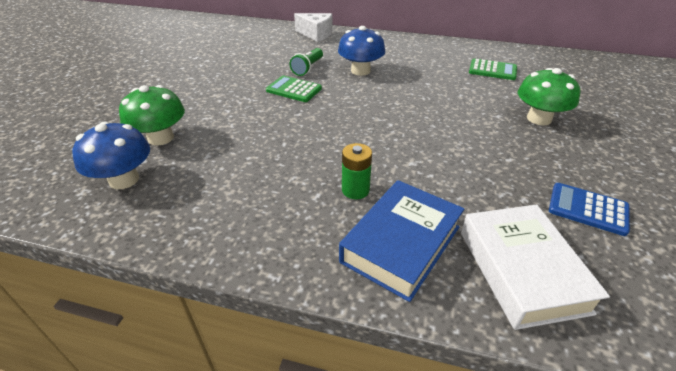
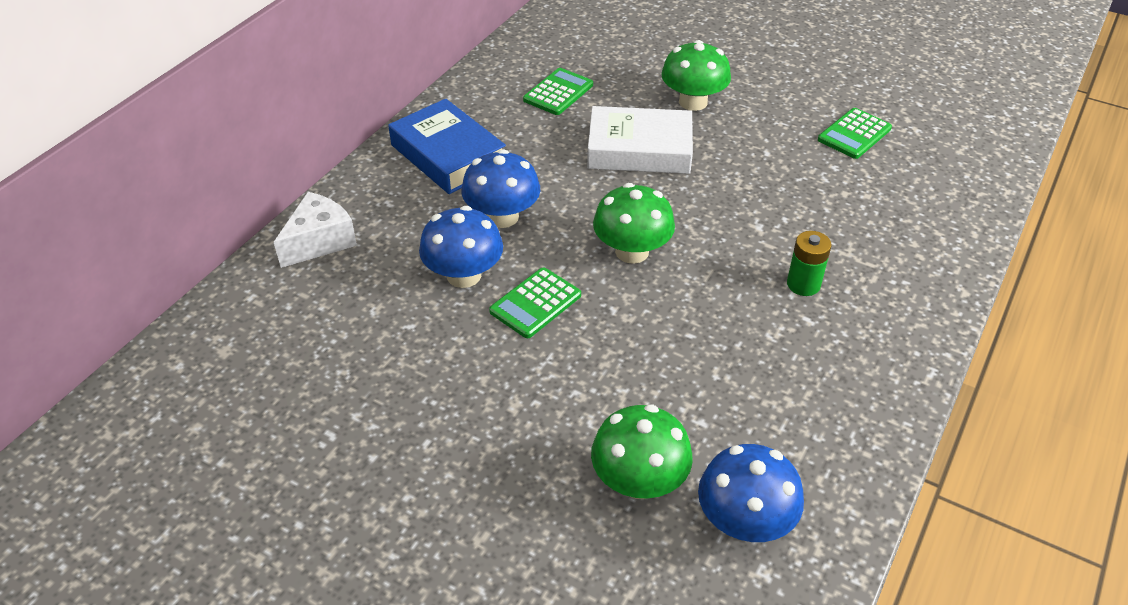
camera: 75 degrees left, 5 degrees up
green flashlight [290,48,323,76] -> blue mushroom [419,206,503,288]
blue book [339,180,464,302] -> blue book moved to [388,99,506,194]
white book [461,204,610,330] -> white book moved to [587,106,693,174]
blue calculator [549,183,630,236] -> green calculator [818,108,892,159]
none -> green mushroom [593,183,675,264]

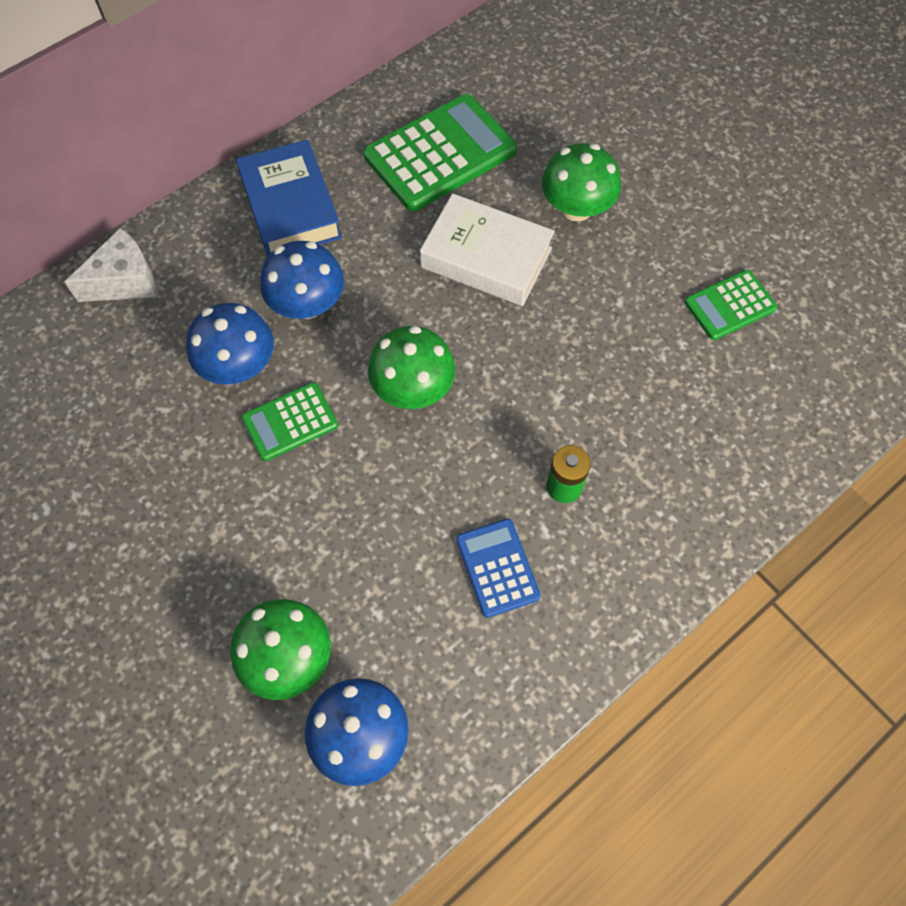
camera: 20 degrees right, 20 degrees up
green calculator [523,68,593,115] -> green calculator [363,94,517,212], size x1.83
none -> blue calculator [456,519,541,618]

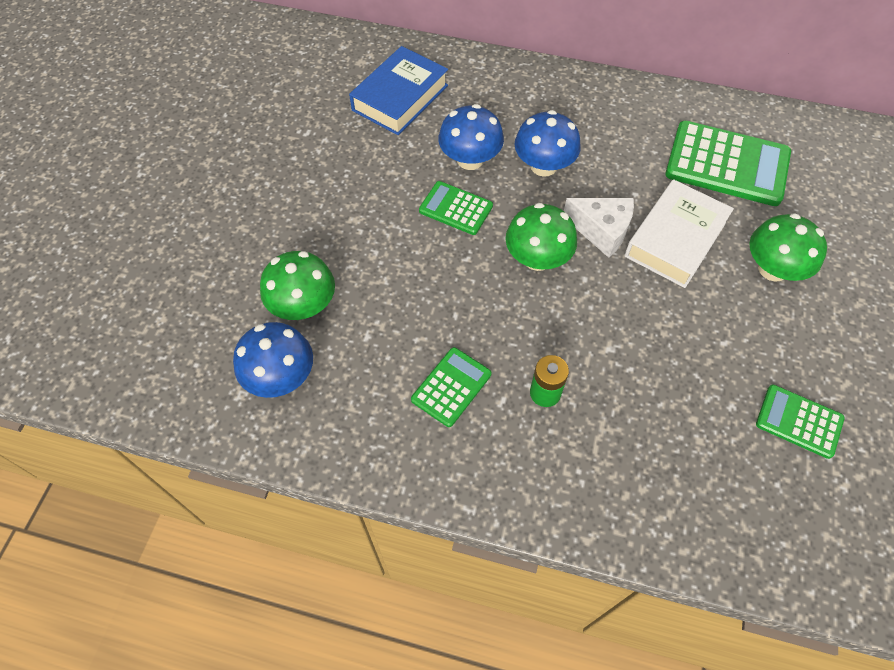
camera: 55 degrees right, 5 degrees down
white cheese [64,228,157,302] -> white cheese moved to [564,198,634,258]
blue book [236,139,342,257] -> blue book moved to [349,46,448,135]
white book [420,193,555,306] -> white book turned 45 degrees clockwise [624,179,734,288]
blue calculator [456,519,541,618] -> green calculator [411,347,492,427]

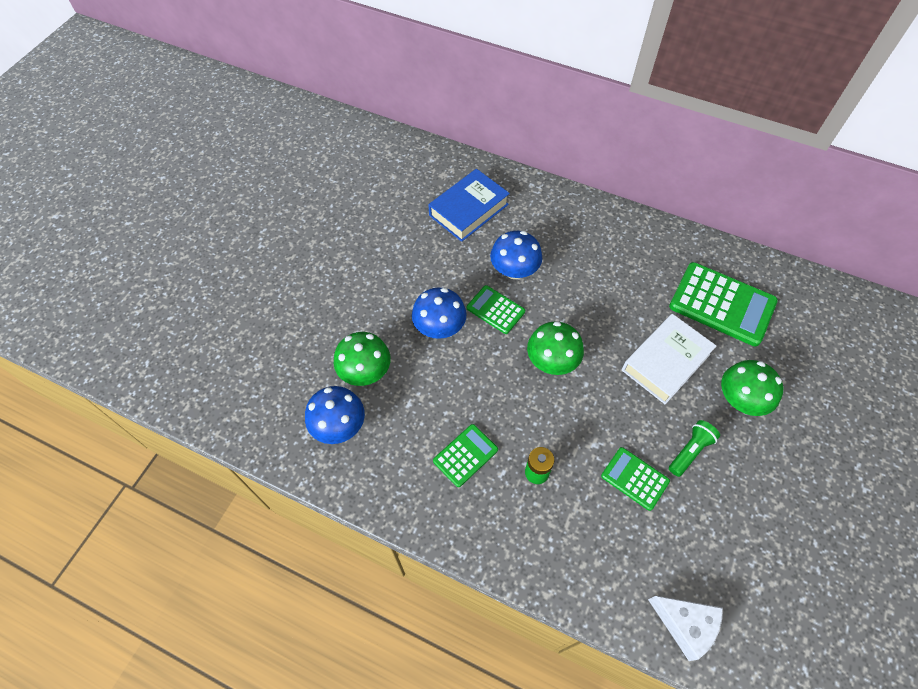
camera: 10 degrees right, 0 degrees up
blue mushroom [514,110,581,177] -> blue mushroom moved to [412,287,467,339]
white cheese [564,198,634,258] -> white cheese moved to [648,596,723,661]
green calculator [756,384,845,459] -> green calculator moved to [601,447,670,511]
none -> green flashlight [669,420,720,477]

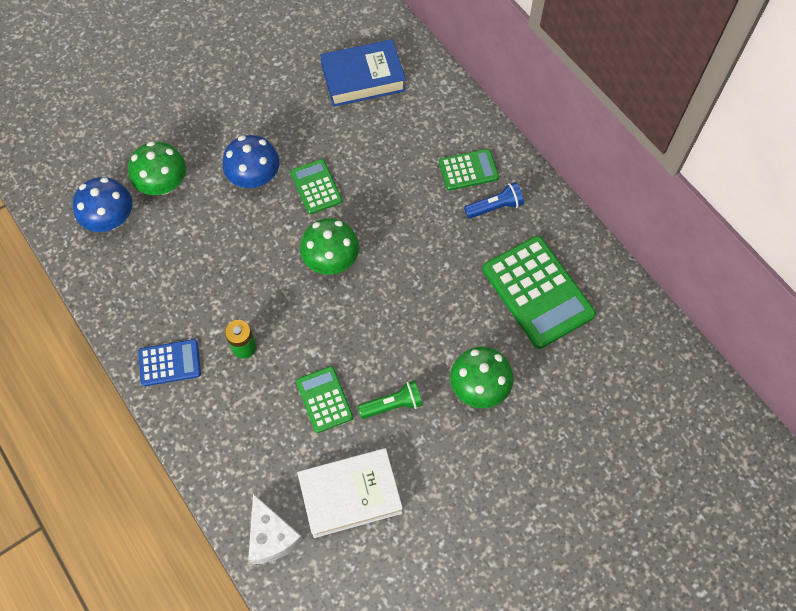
camera: 30 degrees right, 5 degrees up
green calculator [433,424,498,487] -> green calculator moved to [439,149,499,191]
blue mushroom [490,231,542,279] -> none
white book [622,314,716,404] -> white book moved to [297,448,403,538]
none -> blue calculator [138,339,201,386]
none -> blue flashlight [464,182,524,219]

